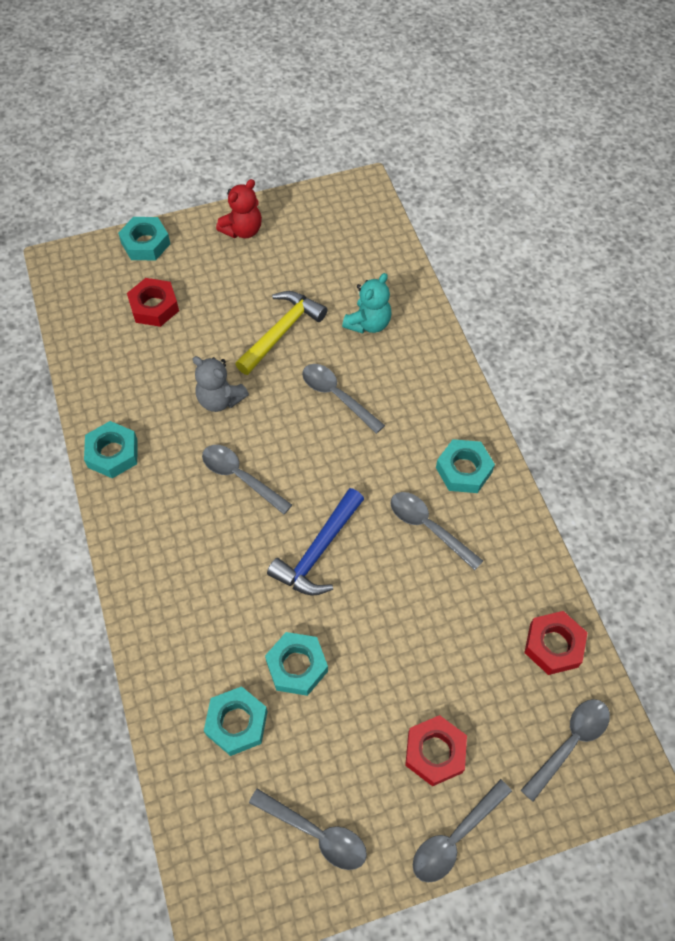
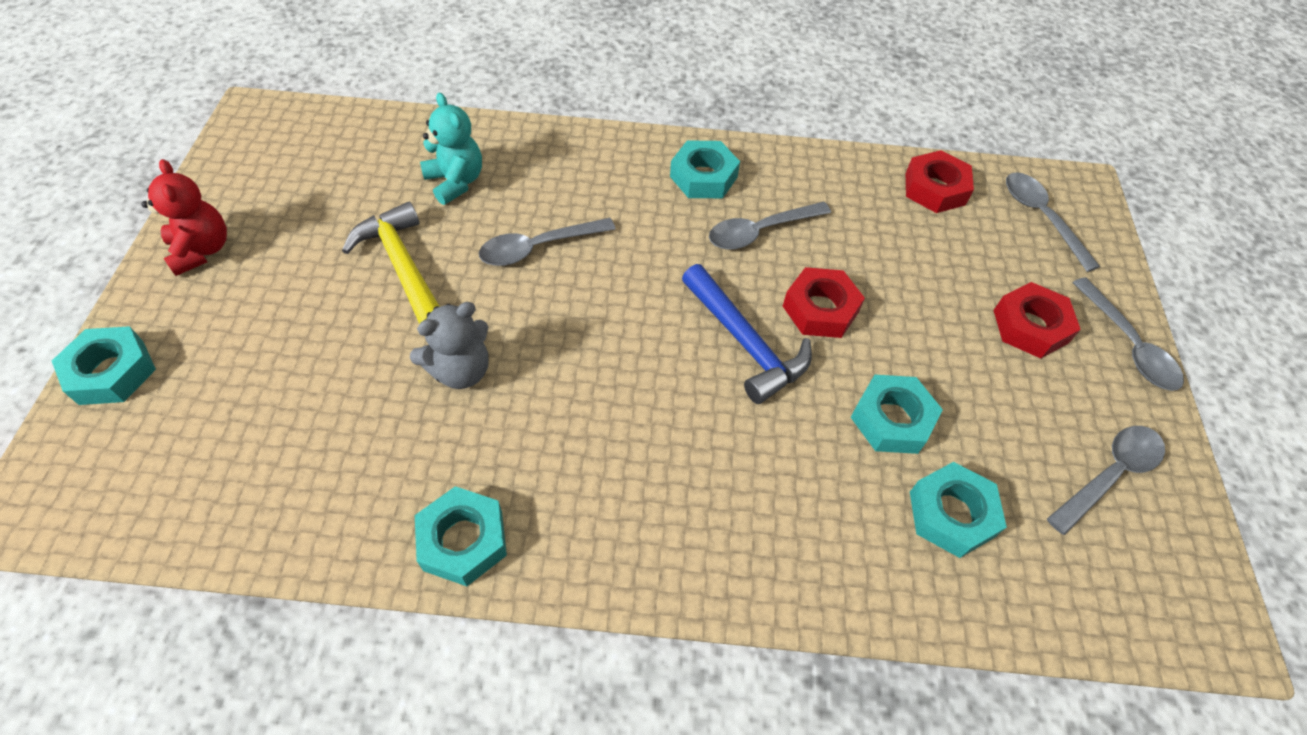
camera: 70 degrees left, 5 degrees down
red nut [127,278,179,327] -> red nut moved to [783,267,865,338]
grey spoon [202,445,292,514] -> none

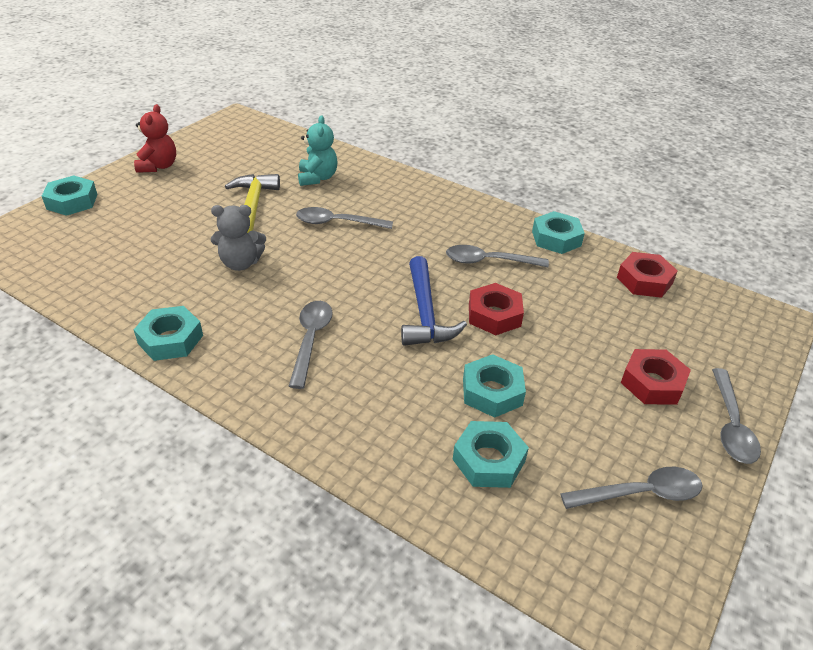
camera: 30 degrees right, 15 degrees down
turquoise nut [670,140,740,198] -> turquoise nut moved to [532,211,585,254]
grey spoon [1006,172,1100,272] -> grey spoon moved to [289,301,333,389]

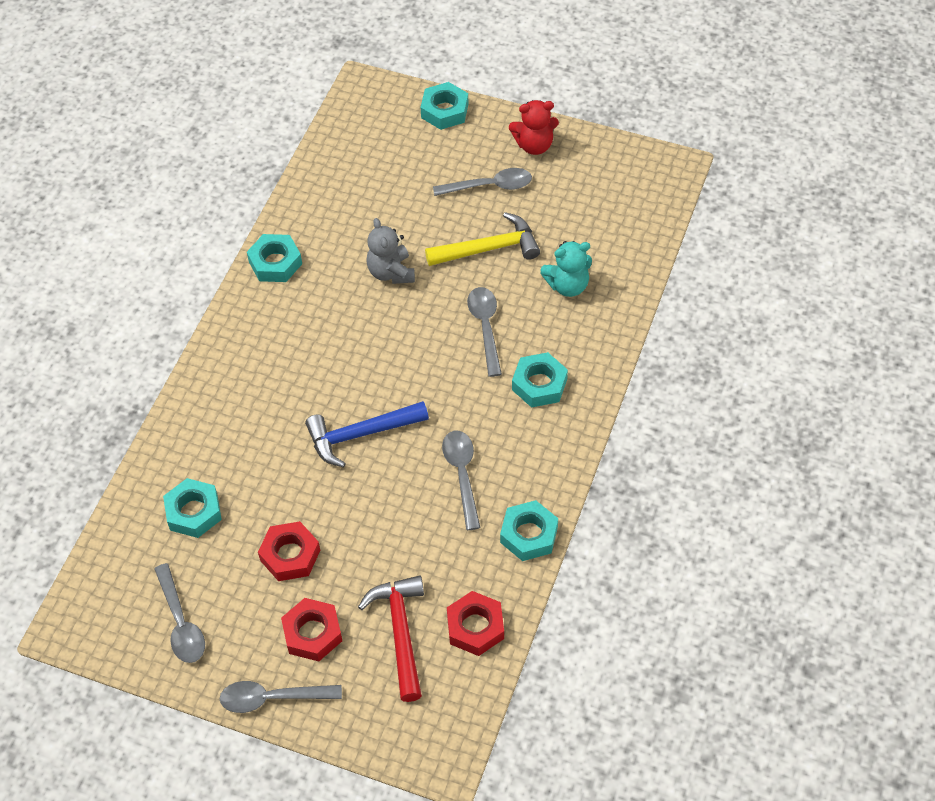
camera: 80 degrees right, 15 degrees up
grey spoon [289,301,333,389] -> grey spoon moved to [433,168,532,196]
turquoise nut [463,354,526,418] -> turquoise nut moved to [512,352,568,408]
red nut [469,283,524,335] -> red nut moved to [258,521,320,581]
none -> red hammer [358,576,424,702]

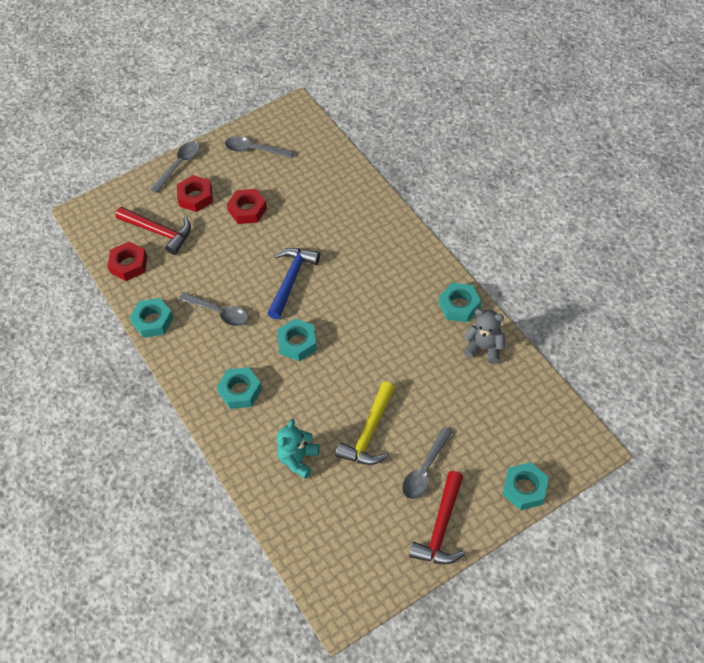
camera: 130 degrees right, 0 degrees up
turquoise nut [163,478,222,538] -> turquoise nut moved to [277,319,317,361]
grey teddy bear [366,218,415,284] -> grey teddy bear moved to [463,309,505,364]
grey spoon [467,287,502,377] -> none
red teddy bear [509,100,559,155] -> red hammer [409,471,465,564]

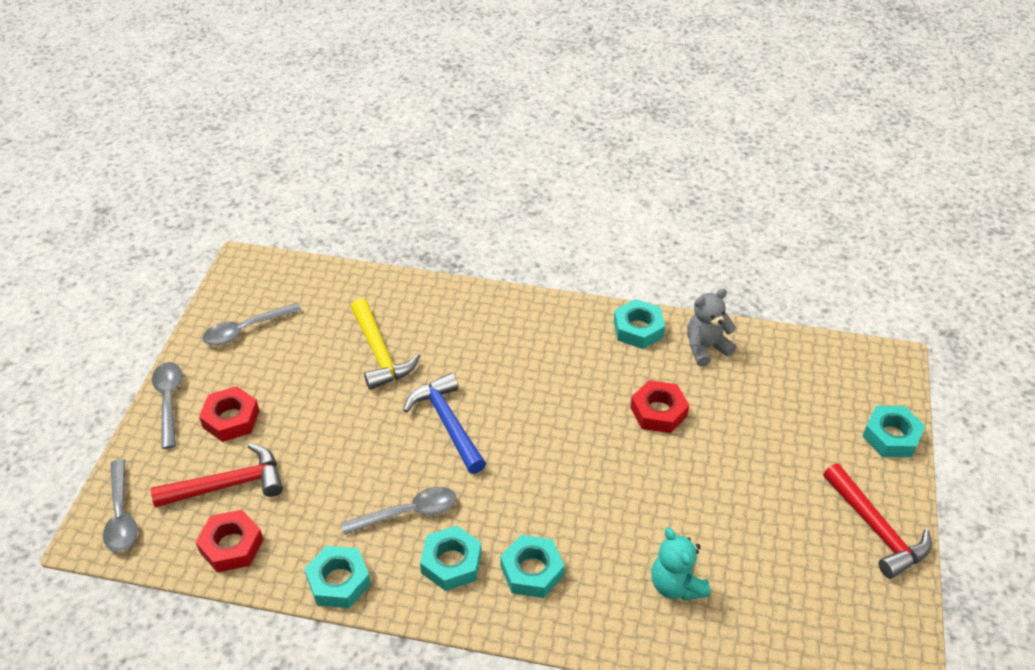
camera: 50 degrees left, 10 degrees down
red nut [227,189,267,224] -> red nut moved to [630,380,689,433]
turquoise nut [277,319,317,361] -> turquoise nut moved to [420,525,482,591]
yellow hammer [335,382,395,465] -> yellow hammer moved to [351,298,420,390]
grey spoon [402,427,452,499] -> grey spoon moved to [103,459,137,552]

